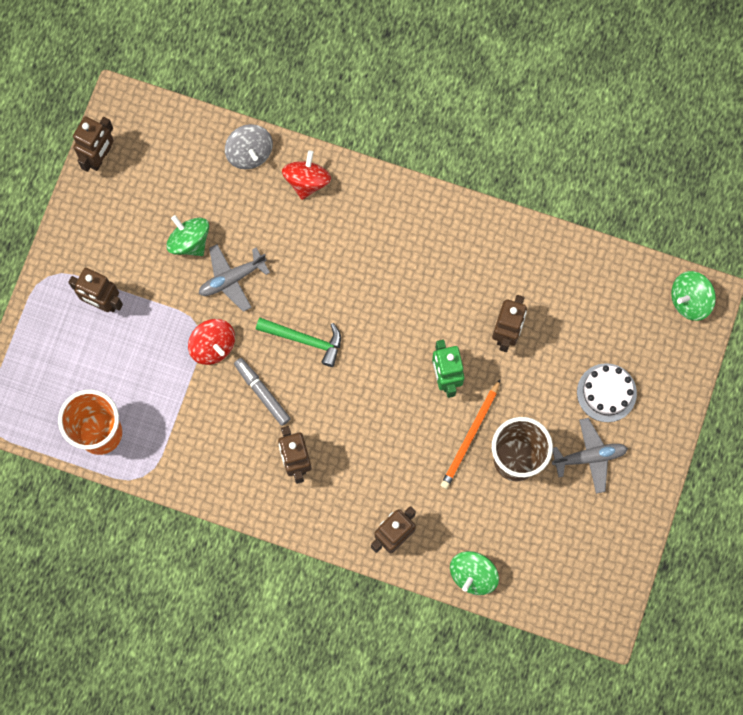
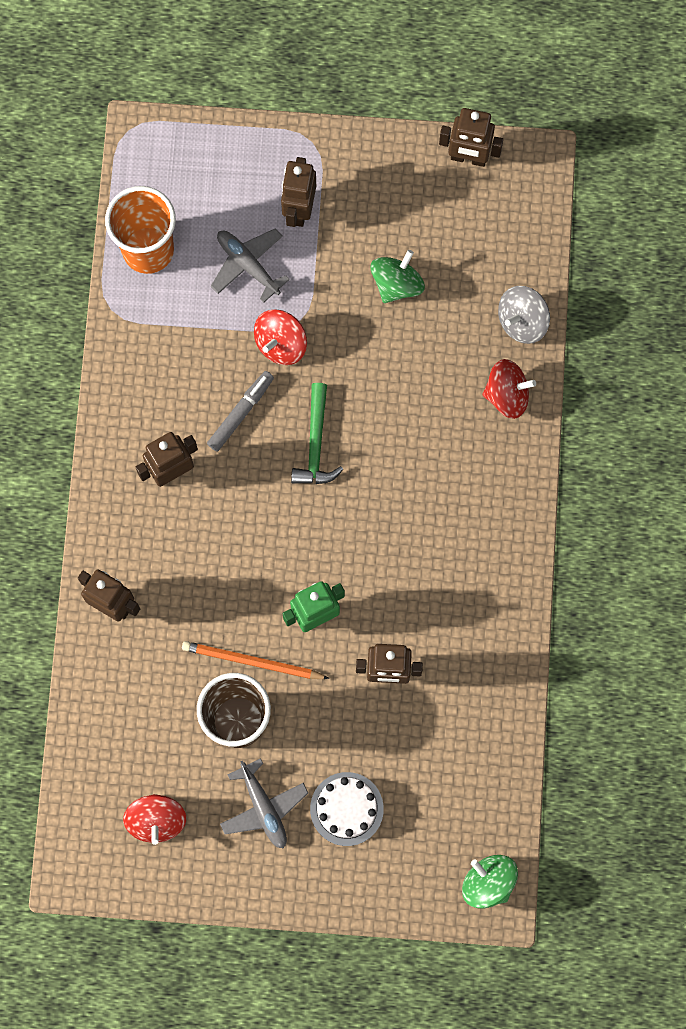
camera: 75 degrees right, 0 degrees up
grey plane [199,244,270,312] -> grey plane moved to [211,229,290,303]
green spinning top [450,551,499,595] -> none
none -> red spinning top [123,794,186,845]

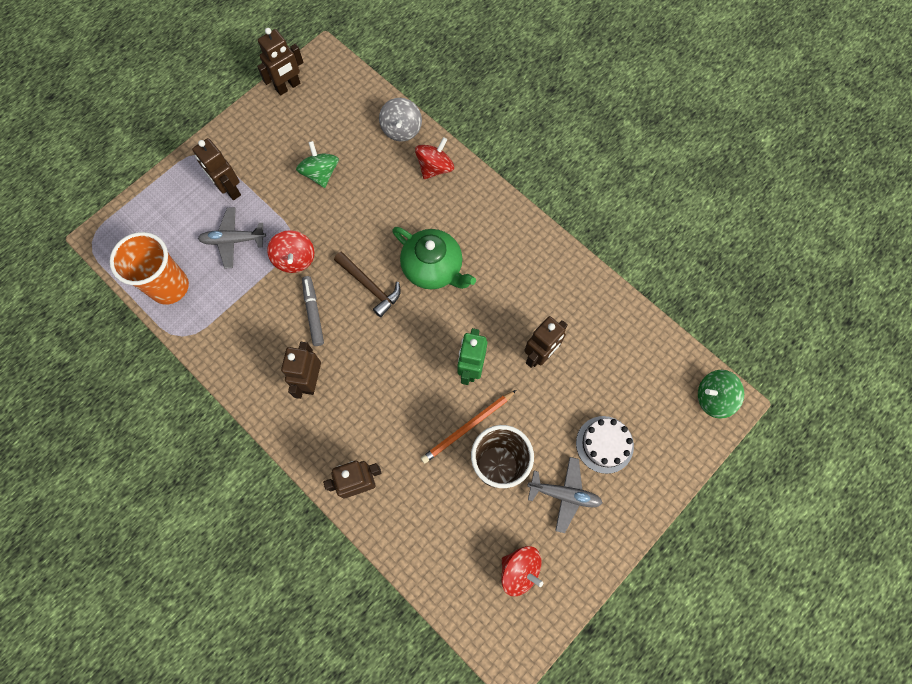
camera: 50 degrees left, 5 degrees down
green hammer [291,383,343,484] -> brown hammer [334,252,401,317]
none -> green teapot [392,227,476,289]

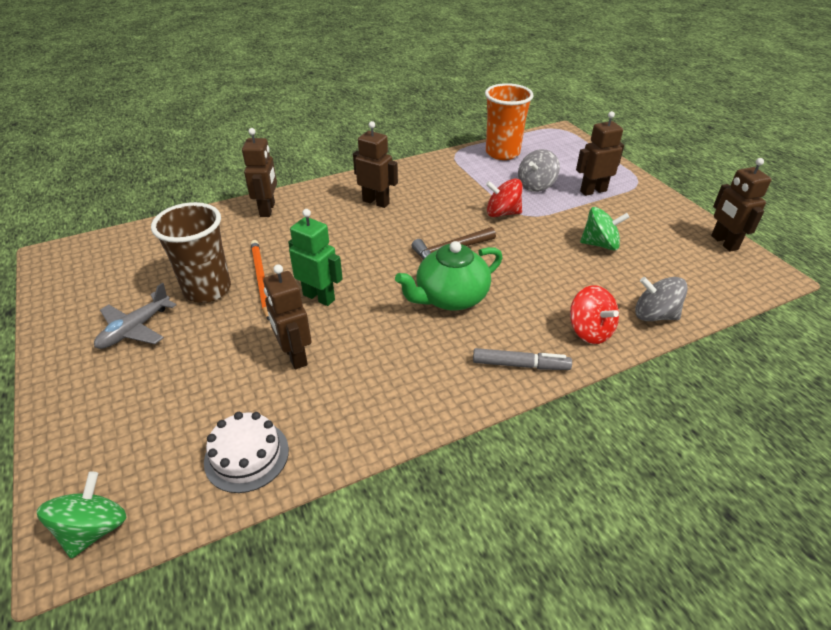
camera: 110 degrees right, 30 degrees down
grey plane [198,207,266,268] -> grey spinning top [518,149,560,192]
grey marker [302,276,324,346] -> grey marker moved to [473,348,572,370]
red spinning top [501,546,543,596] -> none
white cake [576,416,634,474] -> white cake moved to [204,412,289,493]

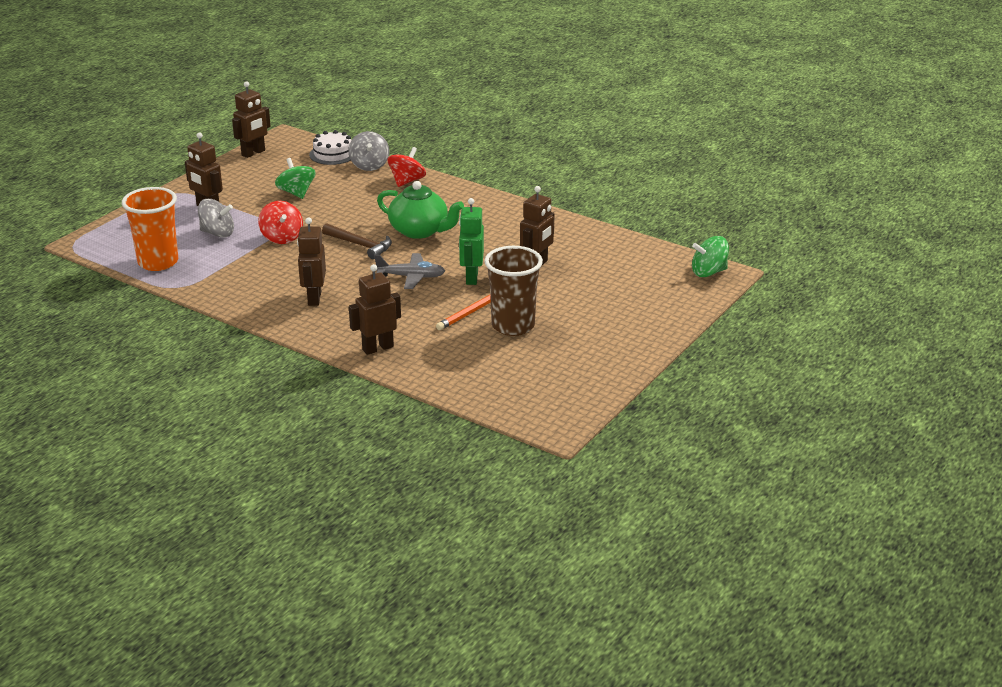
camera: 120 degrees left, 10 degrees down
grey plane [94,283,176,349] -> grey plane moved to [374,253,445,289]
white cake [204,412,289,493] -> white cake moved to [309,130,351,165]
grey marker [473,348,572,370] -> none

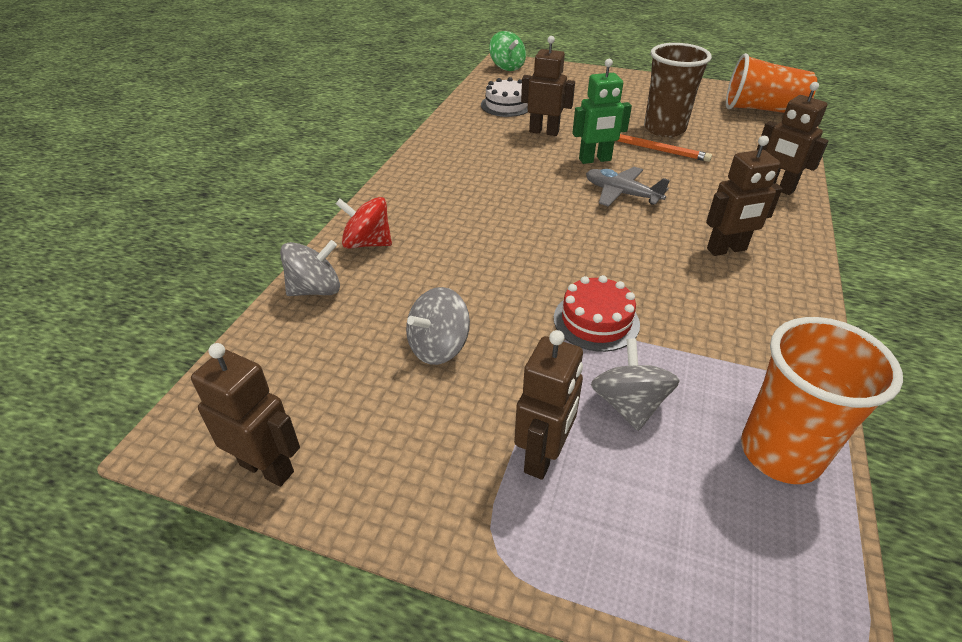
camera: 105 degrees left, 10 degrees up
red spinning top [258,201,303,244] -> red cake [554,275,640,352]
green spinning top [275,158,316,199] -> grey spinning top [406,287,470,365]
white cake [309,130,351,165] -> white cake moved to [481,77,528,117]
brown hammer [322,223,392,259] -> none
grey plane [374,253,445,289] -> grey plane turned 45 degrees counterclockwise [586,167,670,207]
green teapot [377,181,464,239] -> none
none -> orange cup [726,53,817,113]

